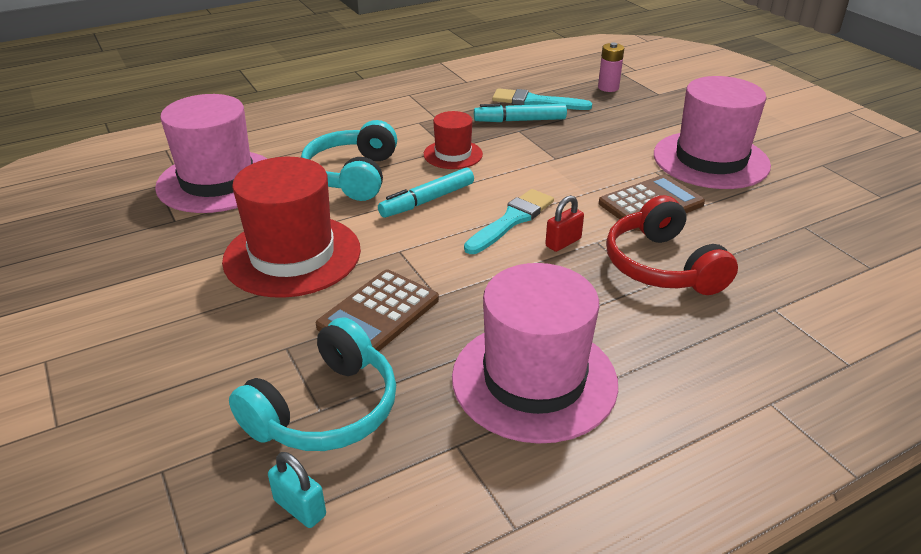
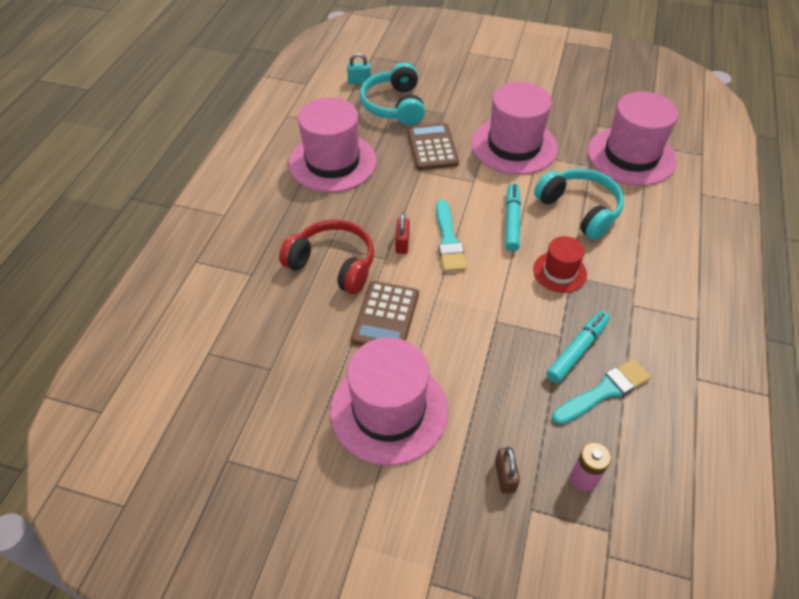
camera: 135 degrees right, 15 degrees up
red hat [222,157,361,298] -> pink hat [471,82,558,175]
none -> brown padlock [495,447,520,494]

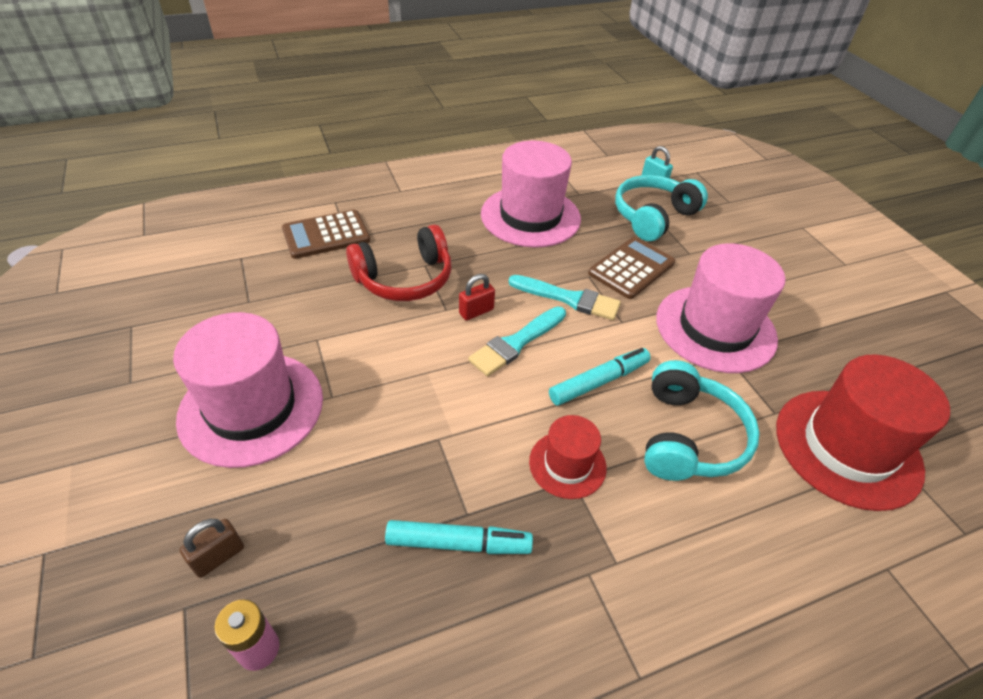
camera: 50 degrees right, 5 degrees down
red headphones [279,219,374,294] -> red headphones turned 75 degrees clockwise [346,225,451,301]
brown calculator [351,281,419,346] -> brown calculator moved to [282,210,370,259]
turquoise brush [552,359,651,425] -> turquoise brush moved to [508,275,621,320]
pink hat [588,91,678,186] -> red hat [776,355,950,511]

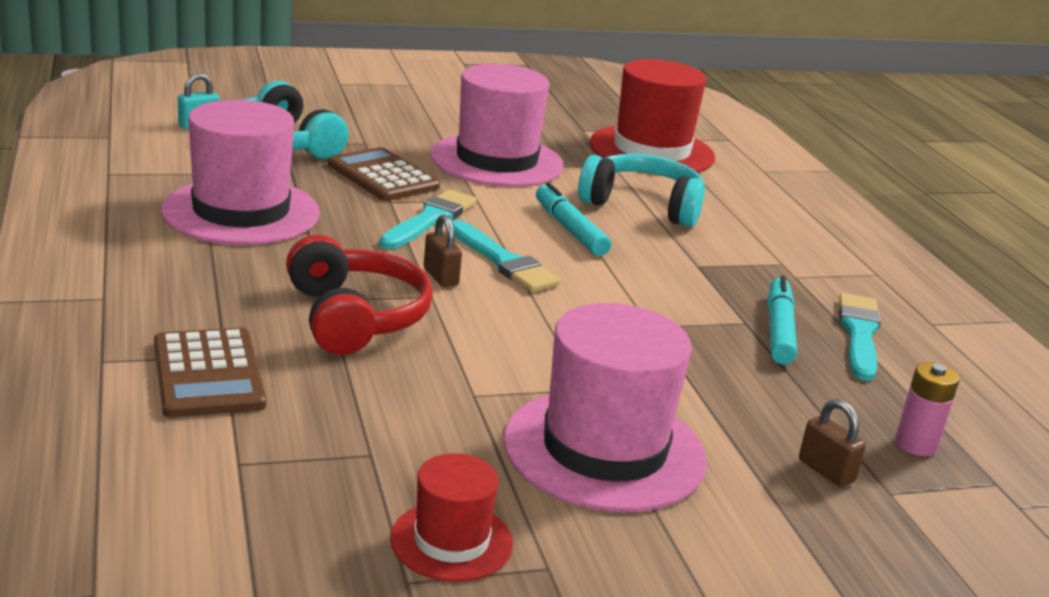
camera: 85 degrees left, 20 degrees down
red padlock [459,274,495,321] -> brown padlock [424,214,462,287]
red hat [529,415,607,499] -> red hat moved to [390,453,513,582]
none -> turquoise brush [839,293,881,381]

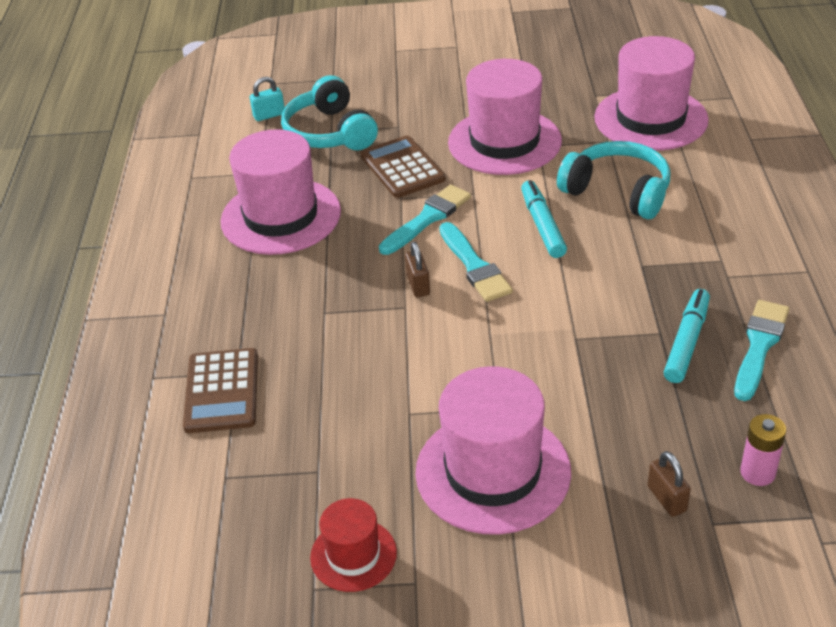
camera: 20 degrees right, 15 degrees up
red headphones [286,235,433,355] -> none
red hat [590,59,715,173] -> pink hat [594,36,709,151]

